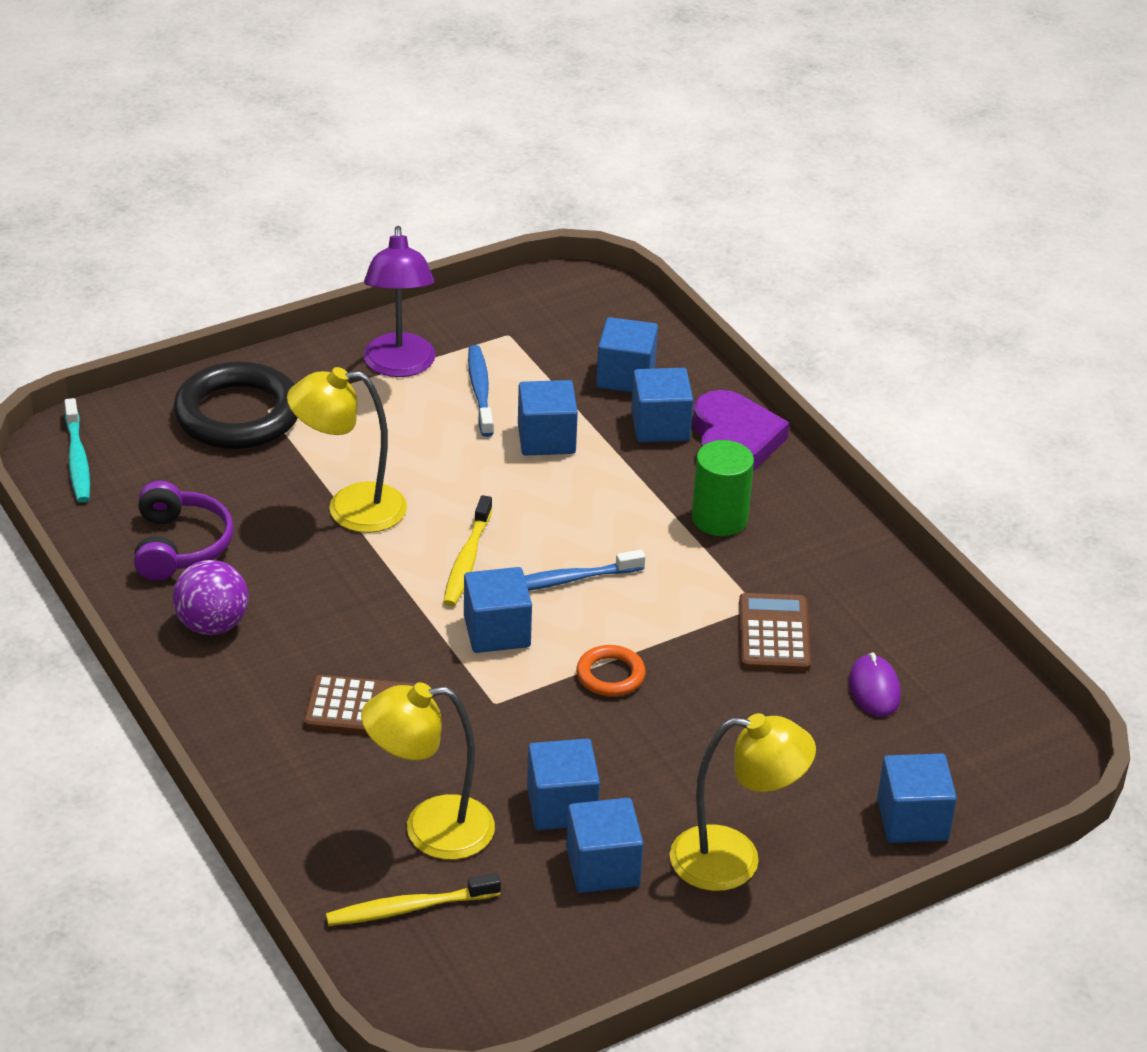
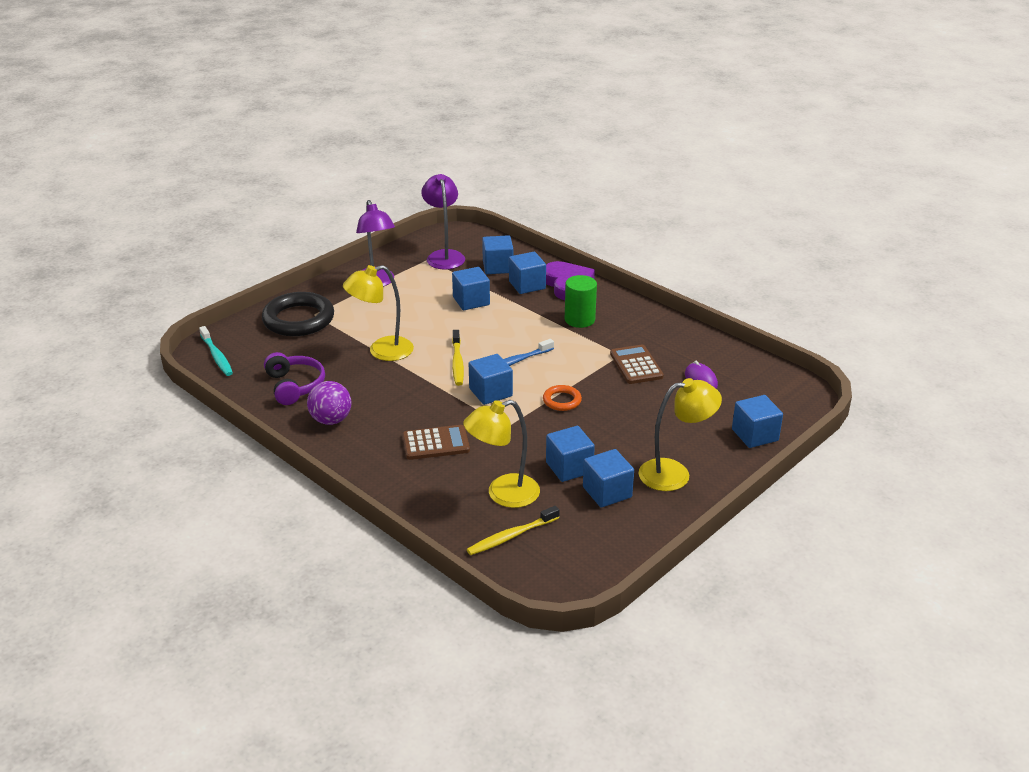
camera: 15 degrees left, 5 degrees down
blue toothbrush [468,345,493,437] -> none
none -> purple lamp [421,174,465,270]

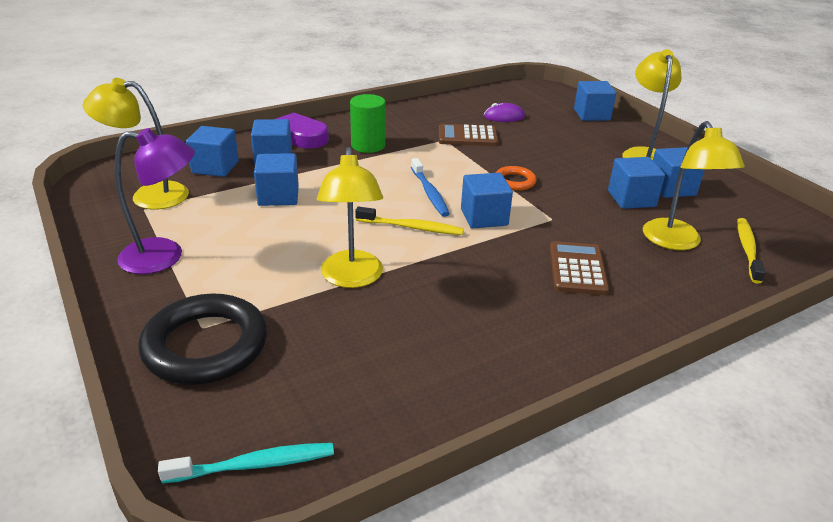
camera: 75 degrees left, 0 degrees up
purple headphones [264,352,325,405] -> none
purple ball [307,381,352,425] -> none
purple lamp [421,174,465,270] -> yellow lamp [83,78,189,210]
yellow toothbrush [467,506,560,555] -> yellow toothbrush turned 150 degrees counterclockwise [737,218,765,284]

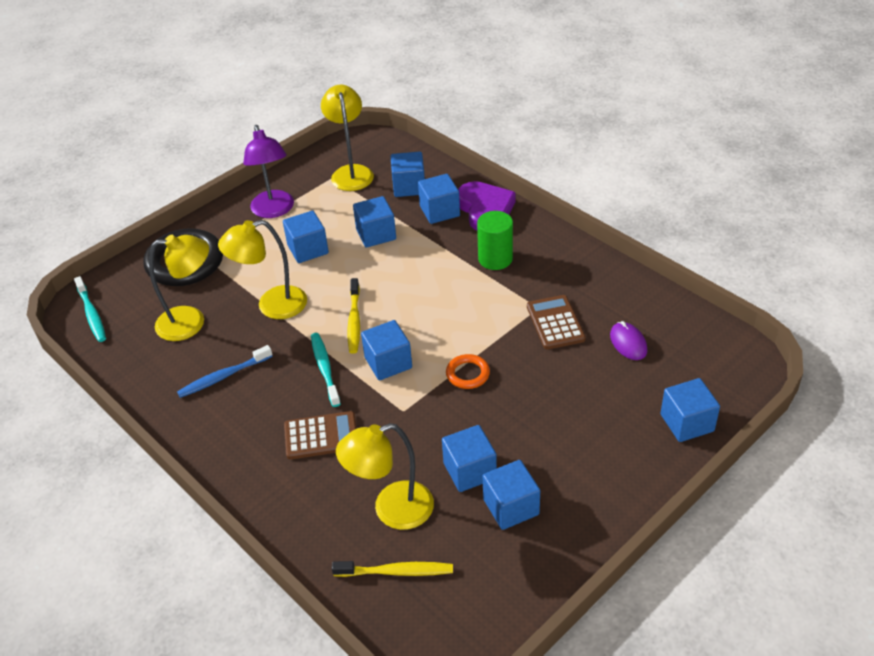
camera: 80 degrees right, 10 degrees up
blue toothbrush [411,158,450,217] -> blue toothbrush moved to [177,345,273,398]
yellow lamp [622,49,681,160] -> yellow lamp moved to [149,235,209,341]
none -> blue cube [283,211,329,263]
none -> turquoise toothbrush [311,333,341,407]

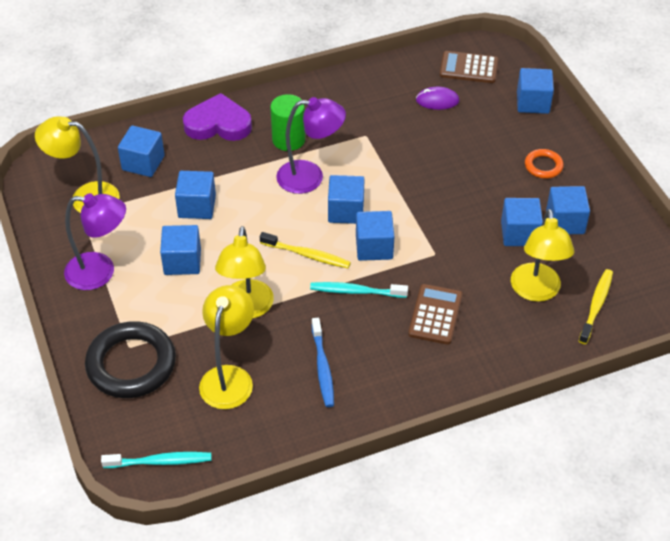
camera: 70 degrees left, 5 degrees up
blue cube [418,174,460,224] -> blue cube moved to [328,175,364,224]
orange ring [446,354,490,389] -> orange ring moved to [525,149,564,179]
brown calculator [527,295,586,349] -> brown calculator moved to [440,51,498,83]
none -> purple lamp [276,97,346,194]

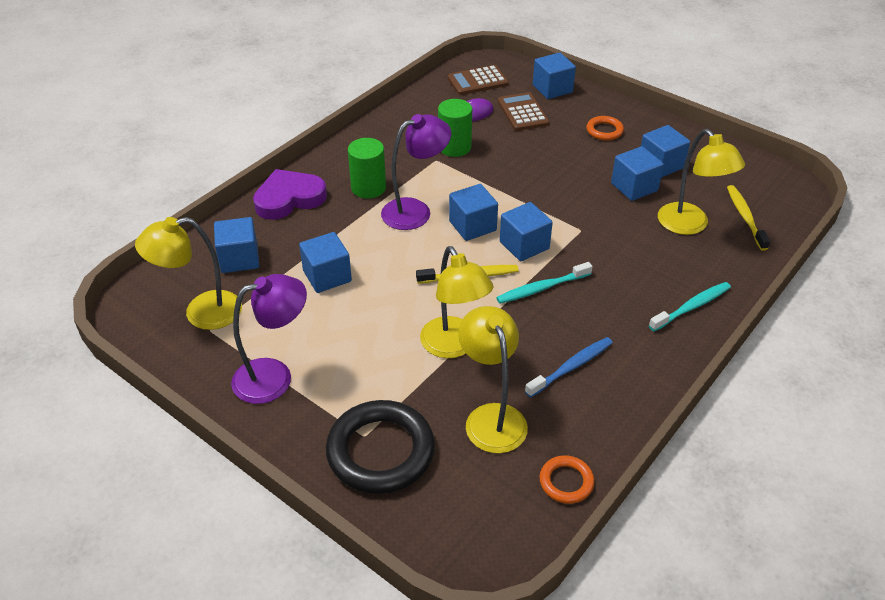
camera: 30 degrees left, 5 degrees down
turquoise toothbrush [101,452,211,468] -> turquoise toothbrush moved to [649,282,731,331]
blue cube [160,225,201,275] -> none
blue toothbrush [312,318,334,407] -> blue toothbrush turned 90 degrees counterclockwise [525,337,613,398]
brown calculator [408,284,463,345] -> brown calculator moved to [498,92,549,131]
none -> green cylinder [438,99,472,157]
none -> orange ring [540,455,594,504]

